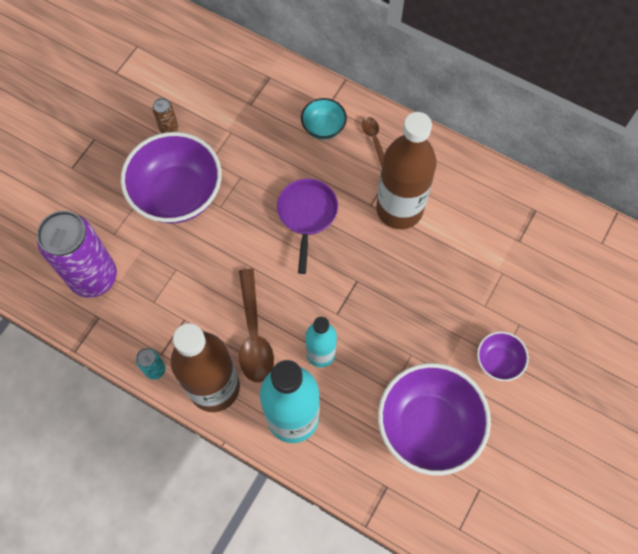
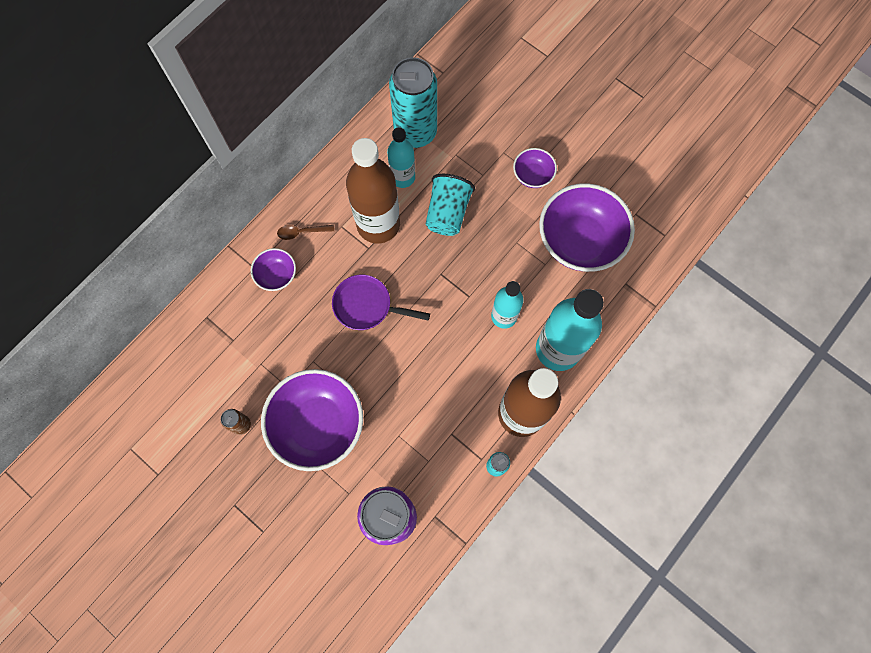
camera: 80 degrees left, 5 degrees up
brown spoon [239,269,274,382] -> none
turquoise bowl [301,98,347,140] -> purple bowl [251,248,296,291]
none -> turquoise bottle [387,127,415,188]
none -> turquoise can [389,57,437,148]
none -> turquoise cup [426,174,475,236]

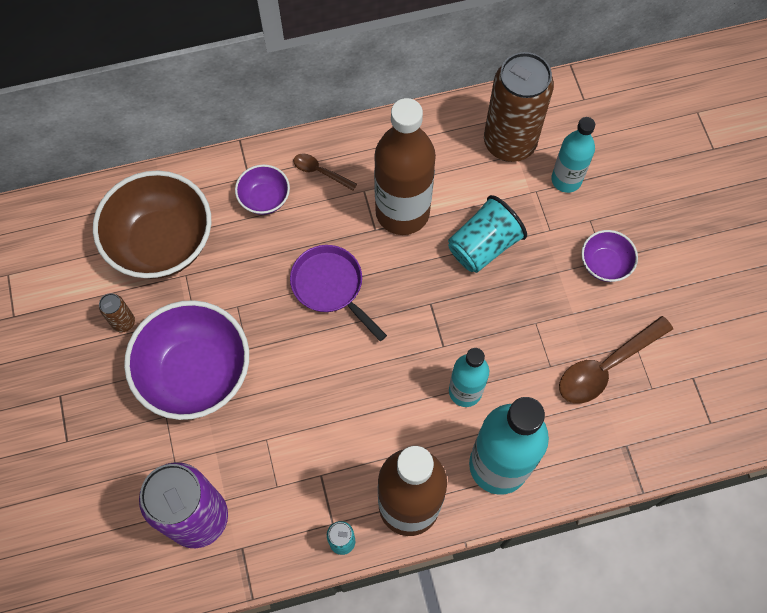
camera: 35 degrees right, 5 degrees down
turquoise bottle [387,127,415,188] -> turquoise bottle moved to [551,117,595,193]
turquoise can [389,57,437,148] -> brown can [484,52,554,162]
purple bowl [539,183,635,272] -> brown spoon [559,316,673,404]
none -> brown bowl [93,171,211,279]

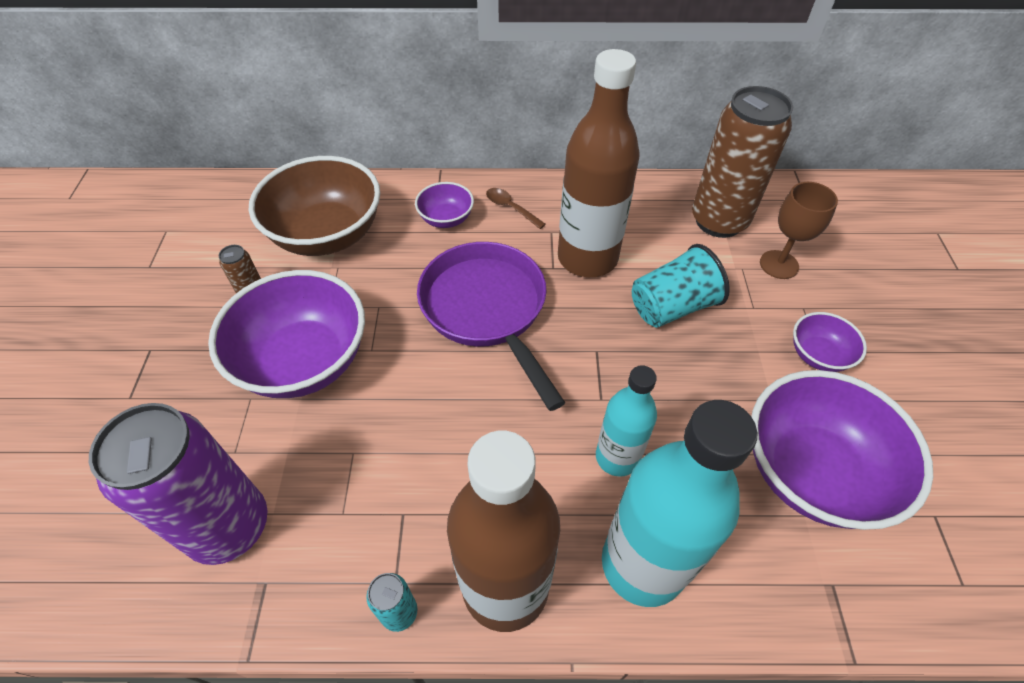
camera: 15 degrees right, 15 degrees down
purple pan [290,245,387,341] -> purple pan [417,242,565,411], size x1.54
turquoise bottle [551,117,595,193] -> brown goblet [760,182,838,279]
brown spoon [559,316,673,404] -> purple bowl [751,370,933,530]

